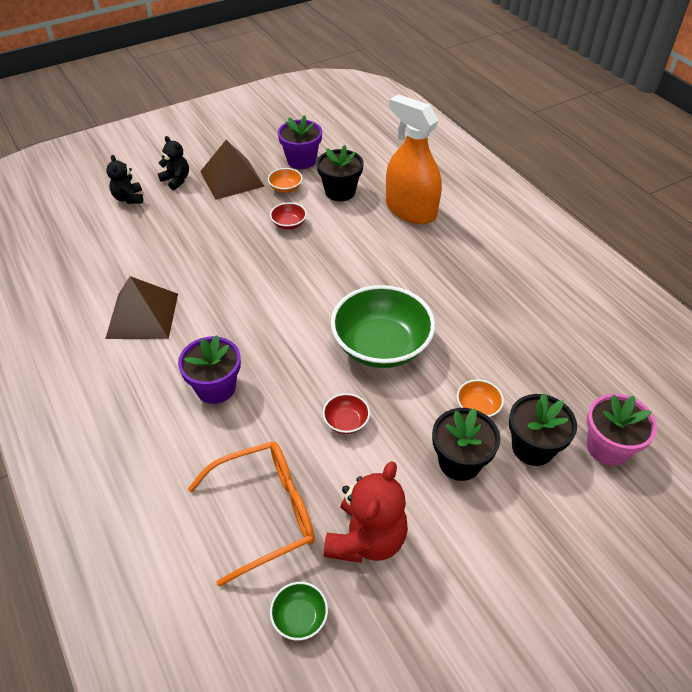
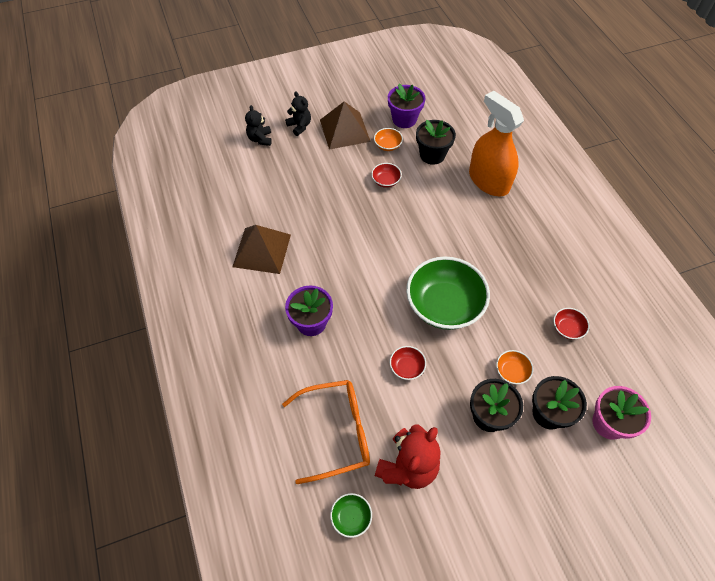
camera: 10 degrees right, 10 degrees up
none -> red bowl [553,308,590,340]

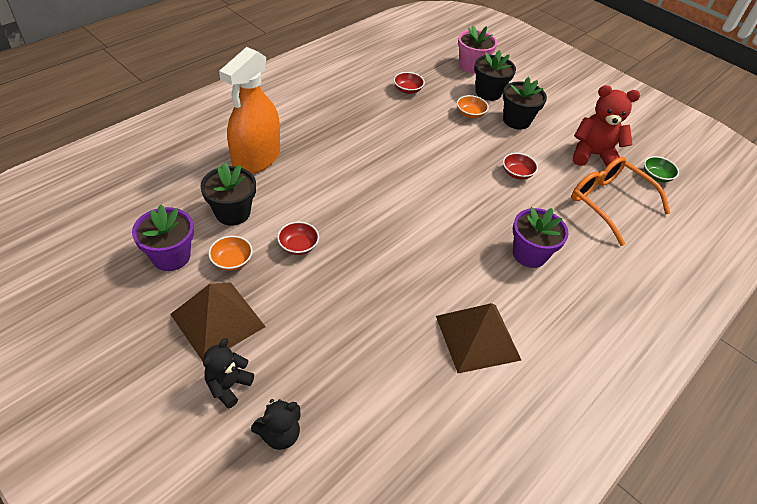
camera: 120 degrees left, 10 degrees down
green bowl [406,256,490,330] -> none

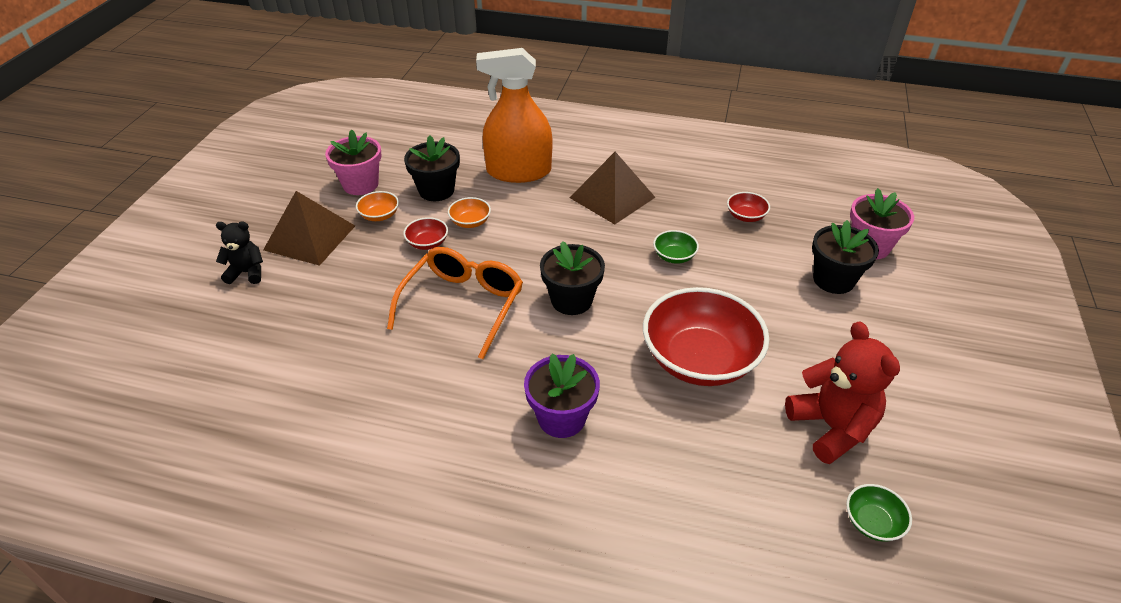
camera: 65 degrees right, 5 degrees down
purple flower pot [132,205,194,271] -> pink flower pot [325,129,382,195]
black teddy bear [251,399,300,450] -> none
brown pyramid [436,303,521,373] -> brown pyramid moved to [569,152,655,224]
orange bowl [457,95,489,118] -> orange bowl moved to [448,197,491,228]
black flower pot [503,77,547,130] -> black flower pot moved to [540,241,605,315]
red bowl [503,153,538,179] -> red bowl [643,287,769,386], size x2.35
orange glasses [572,157,670,246] -> orange glasses moved to [387,247,523,359]
none -> green bowl [653,230,699,263]

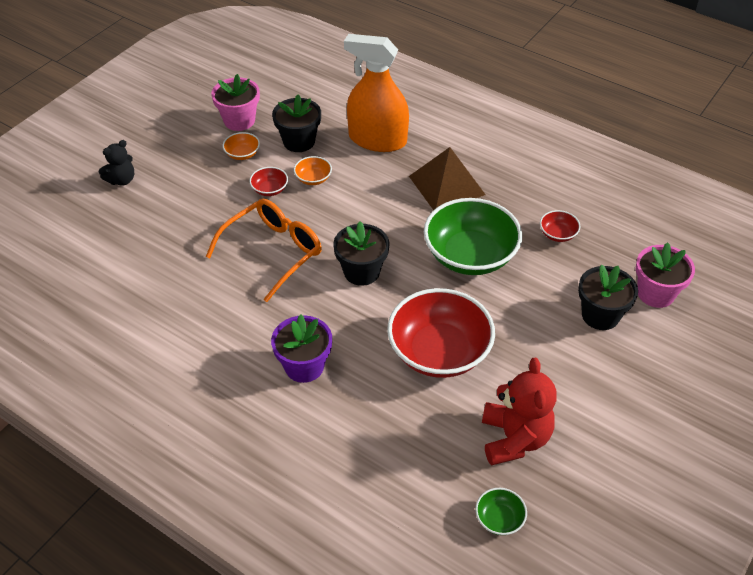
camera: 20 degrees right, 5 degrees up
black teddy bear [216,221,263,284] -> black teddy bear turned 120 degrees clockwise [99,140,134,186]
brown pyramid [263,191,355,266] -> none
green bowl [653,230,699,263] -> green bowl [424,198,522,275], size x2.35

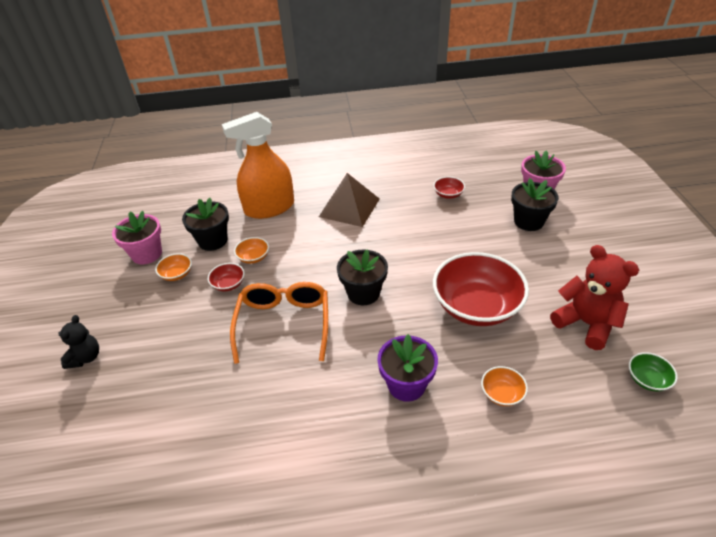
camera: 40 degrees left, 5 degrees down
green bowl [424,198,522,275] -> none
none -> orange bowl [481,366,528,406]

